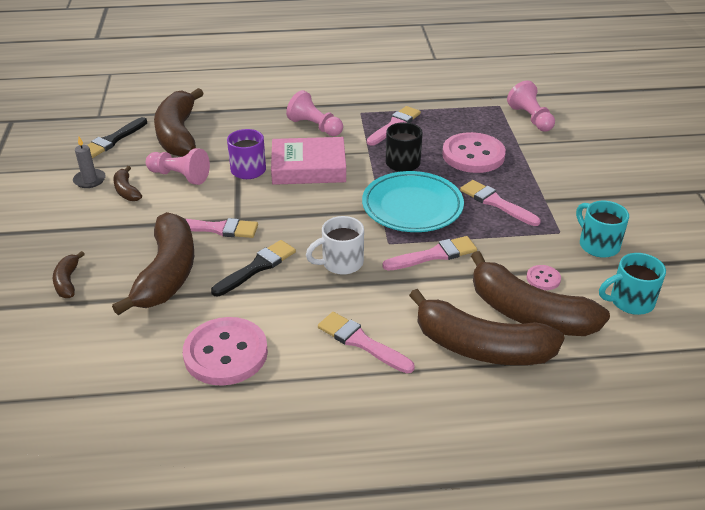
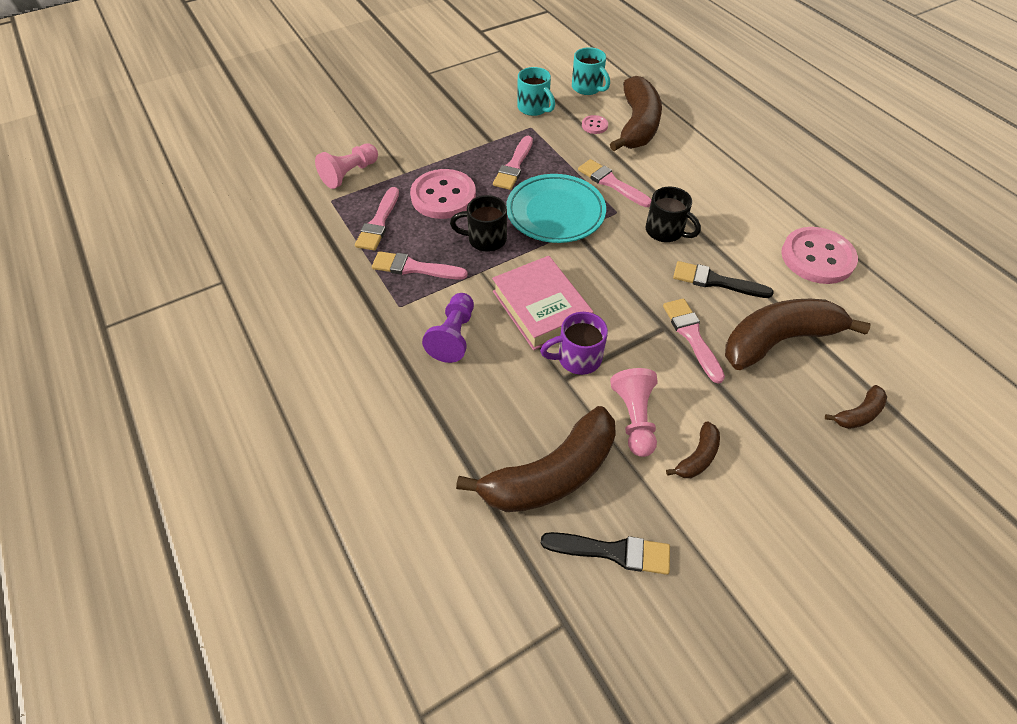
camera: 115 degrees left, 15 degrees up
grey candle [73,137,106,188] -> none
pink pawn [286,90,343,136] -> purple pawn [422,293,474,363]
white mug [306,216,364,275] -> black mug [646,187,701,242]
pink brush [318,312,415,373] -> pink brush moved to [355,187,399,251]
brown banana [409,289,565,365] -> none
turquoise mug [576,201,629,258] -> turquoise mug turned 75 degrees counterclockwise [517,67,555,116]

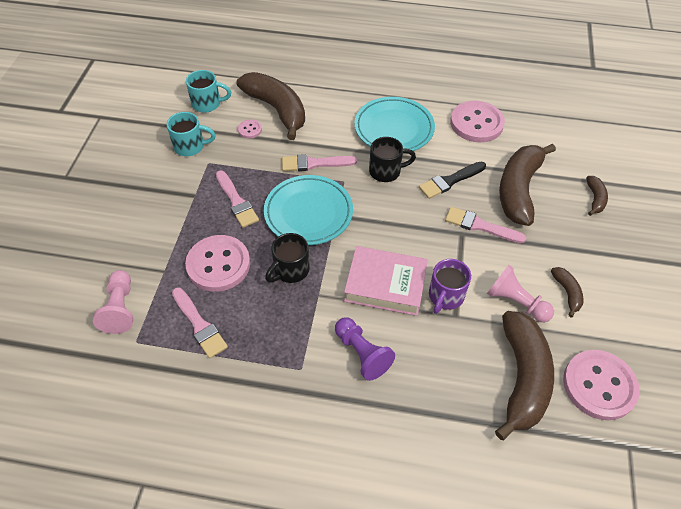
camera: 50 degrees left, 0 degrees up
pink brush [372,251,468,280] -> none
black brush [541,532,670,575] -> pink button [563,350,640,420]
none -> turquoise plate [355,97,435,151]

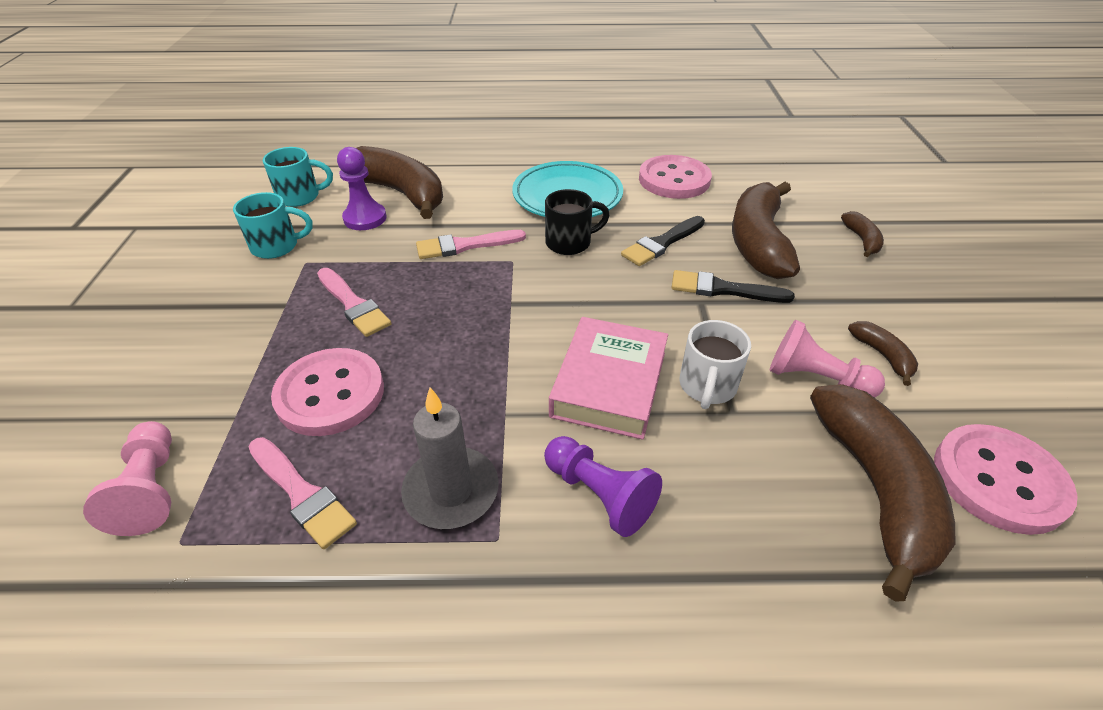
camera: 10 degrees left, 10 degrees down
pink button [238,119,262,138] -> purple pawn [337,147,387,230]
turquoise plate [264,175,353,245] -> none
black mug [265,233,310,283] -> none
pink book [344,246,428,316] -> pink book turned 75 degrees counterclockwise [549,317,668,440]
purple mug [429,259,471,314] -> white mug [679,320,751,409]
pink brush [445,207,527,243] -> black brush [671,270,795,303]
none -> grey candle [401,387,499,529]

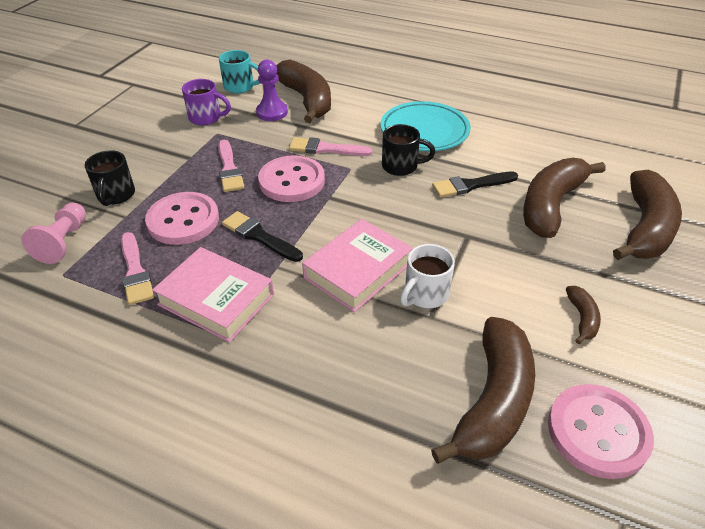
camera: 25 degrees right, 0 degrees up
turquoise mug [233,192,313,259] -> purple mug [182,79,231,125]
grey candle [401,387,499,529] -> pink book [152,247,274,342]
purple pawn [544,436,662,537] -> none
pink button [639,155,712,199] -> pink button moved to [258,155,325,202]
black brush [671,270,795,303] -> black brush moved to [222,211,303,262]
pink pawn [770,320,885,398] -> none
brown banana [841,211,884,257] -> brown banana [613,170,682,260], size x2.21
none -> black mug [85,150,135,206]

